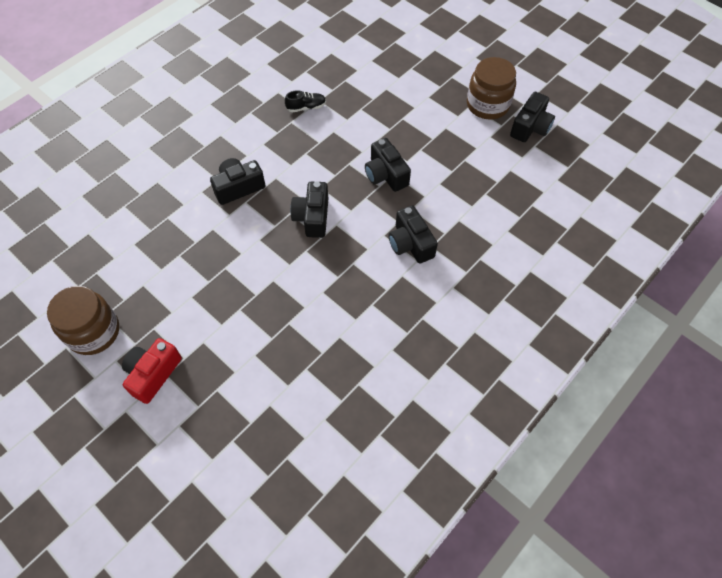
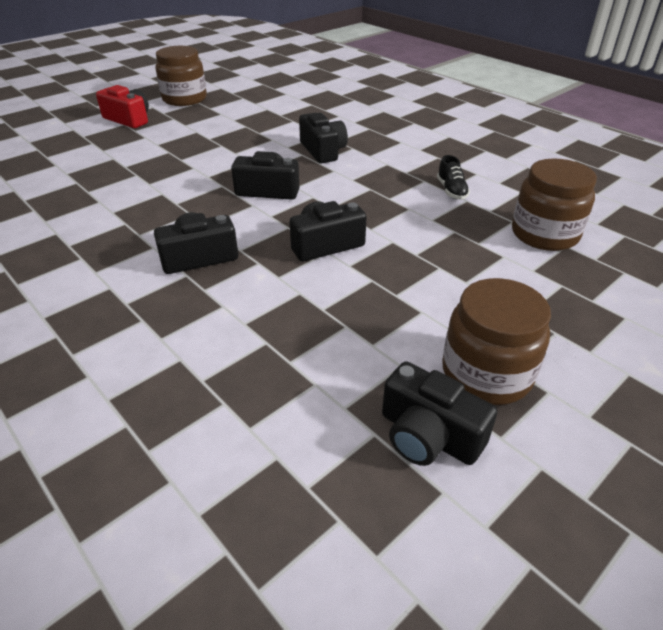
camera: 95 degrees right, 20 degrees down
none -> brown jar [512,159,597,251]

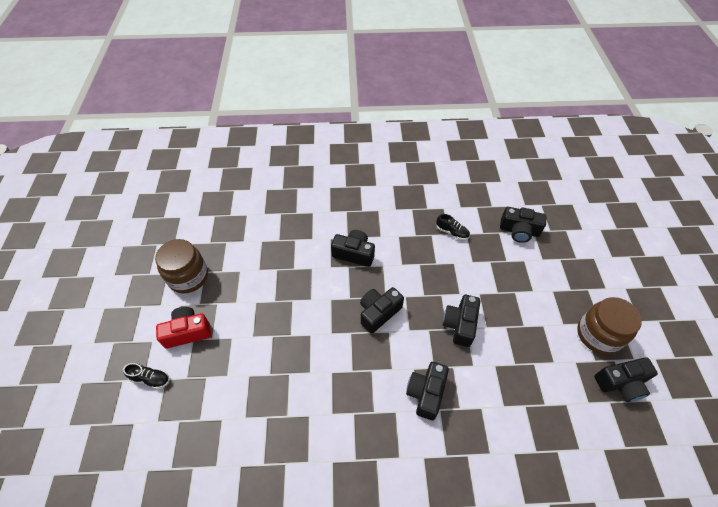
camera: 50 degrees left, 15 degrees up
brown jar [512,159,597,251] -> black camera [500,207,546,243]
none -> black shoe [123,363,169,389]

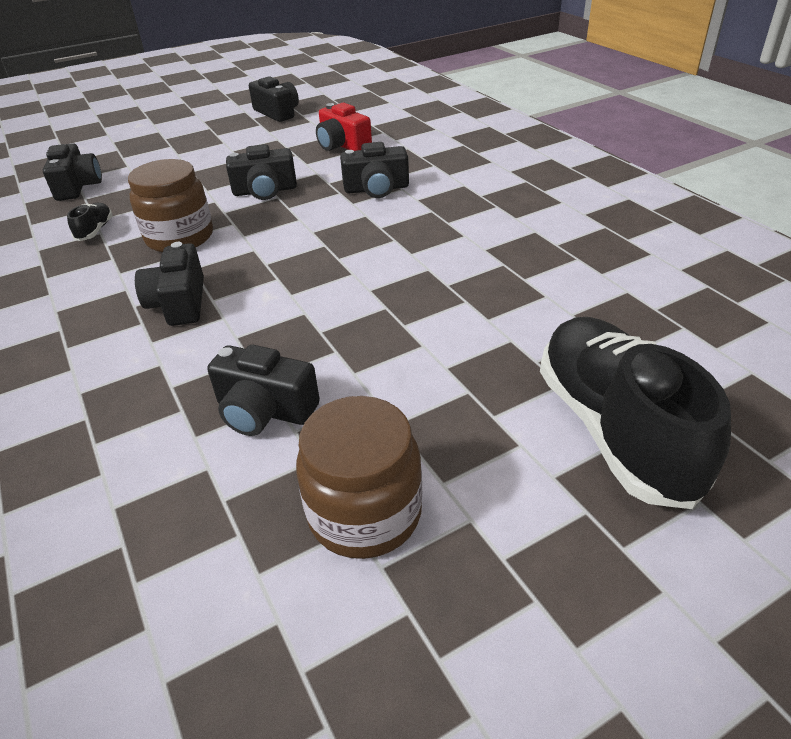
camera: 115 degrees left, 15 degrees down
black shoe [123,363,169,389] -> black shoe [540,317,731,509], size x2.50
red camera [156,307,211,349] -> red camera moved to [316,103,372,151]
black camera [360,287,404,334] -> black camera moved to [207,345,320,436]
brown jar [577,297,642,355] -> brown jar moved to [128,159,213,252]

